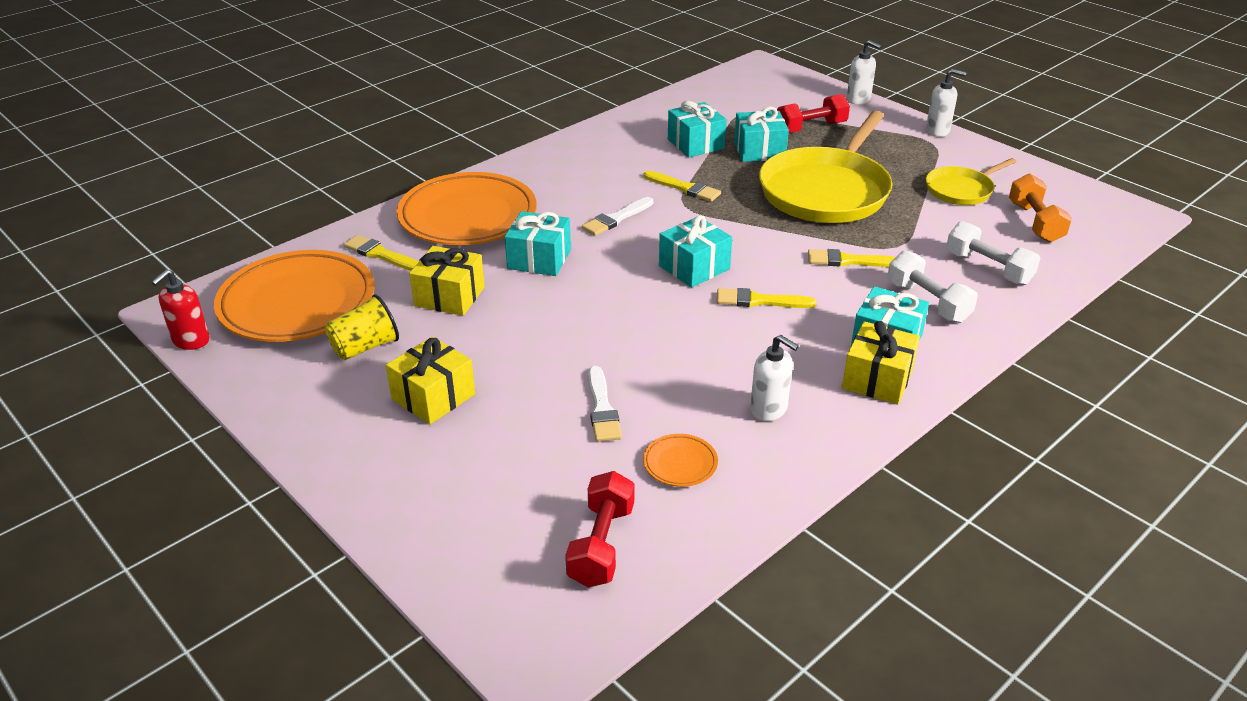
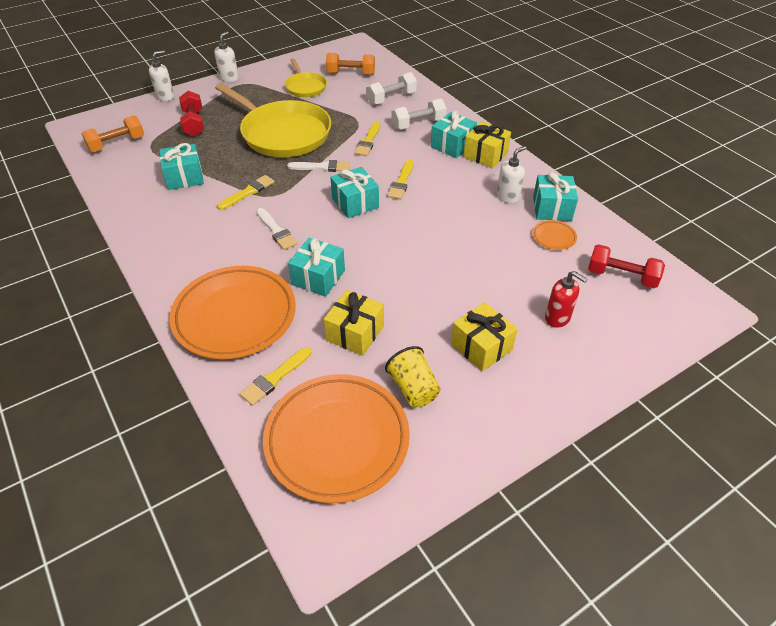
camera: 80 degrees left, 10 degrees up
red soap dispenser [151,269,210,350] -> red soap dispenser moved to [545,271,588,328]
white brush [588,366,622,442] -> white brush moved to [287,160,350,172]
turquoise gift [734,106,789,162] -> turquoise gift moved to [533,172,578,221]
none -> orange dumbbell [82,116,144,152]

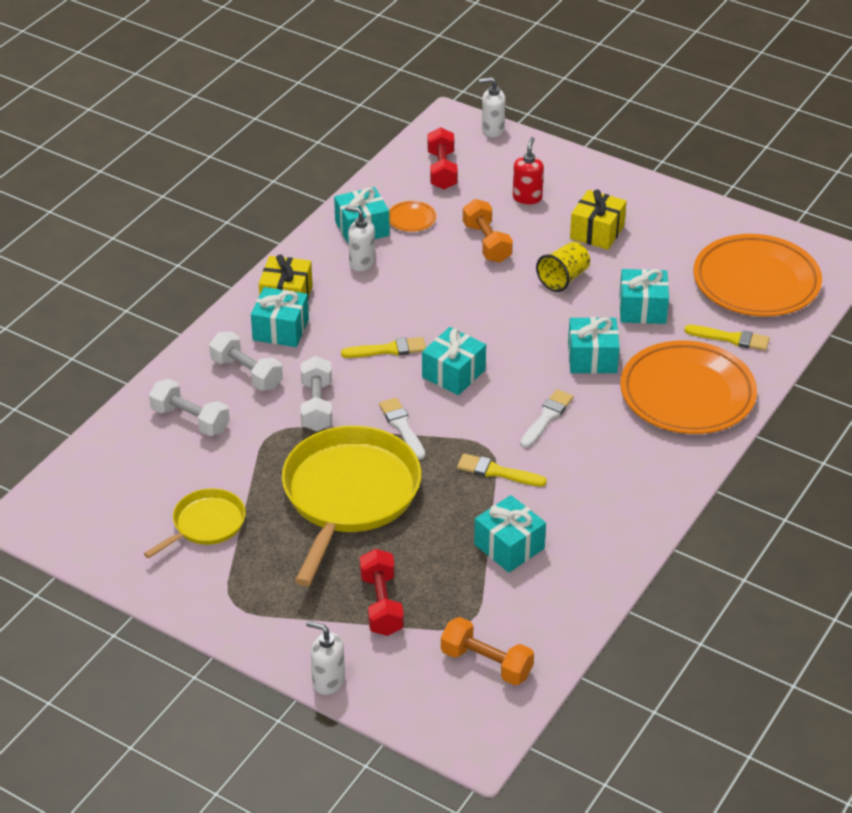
camera: 115 degrees left, 5 degrees down
red dumbbell [179,91,204,136] -> red dumbbell turned 60 degrees counterclockwise [360,549,404,636]
white soap dispenser [214,32,239,82] -> white soap dispenser moved to [479,77,506,137]
yellow gift [324,290,384,356] -> turquoise gift [619,269,669,324]
orange dumbbell [326,53,375,75] -> orange dumbbell moved to [463,199,513,263]
yellow brush [354,121,380,156] -> white dumbbell [301,356,332,431]
yellow cup [385,346,441,407] -> yellow cup moved to [536,242,590,292]

